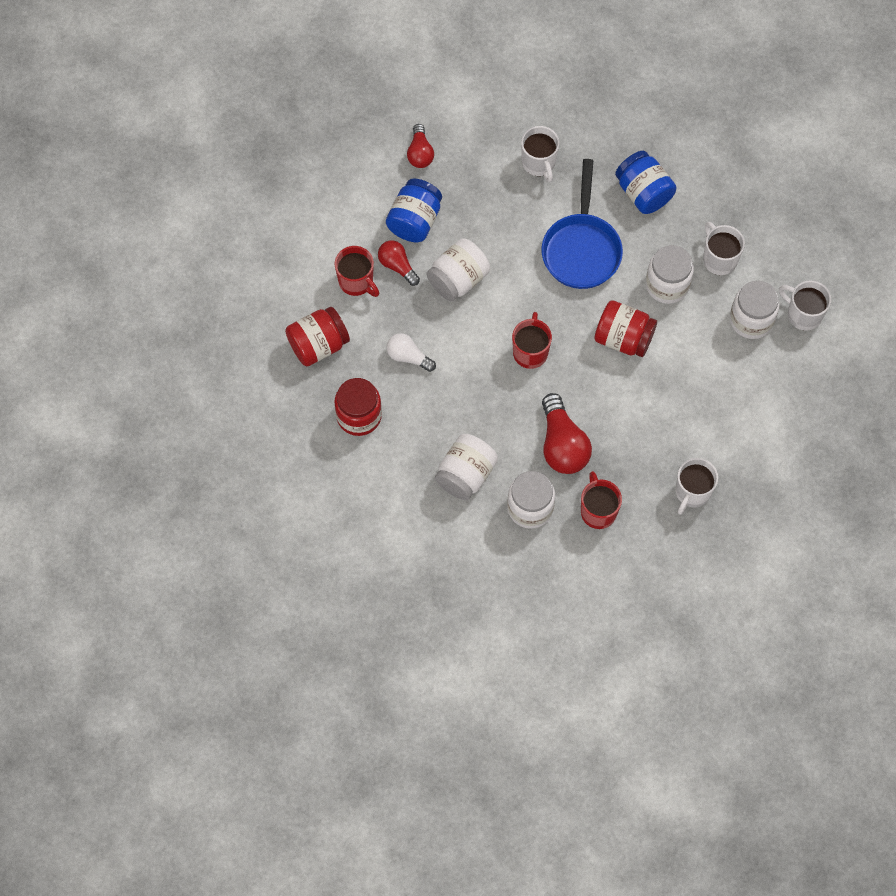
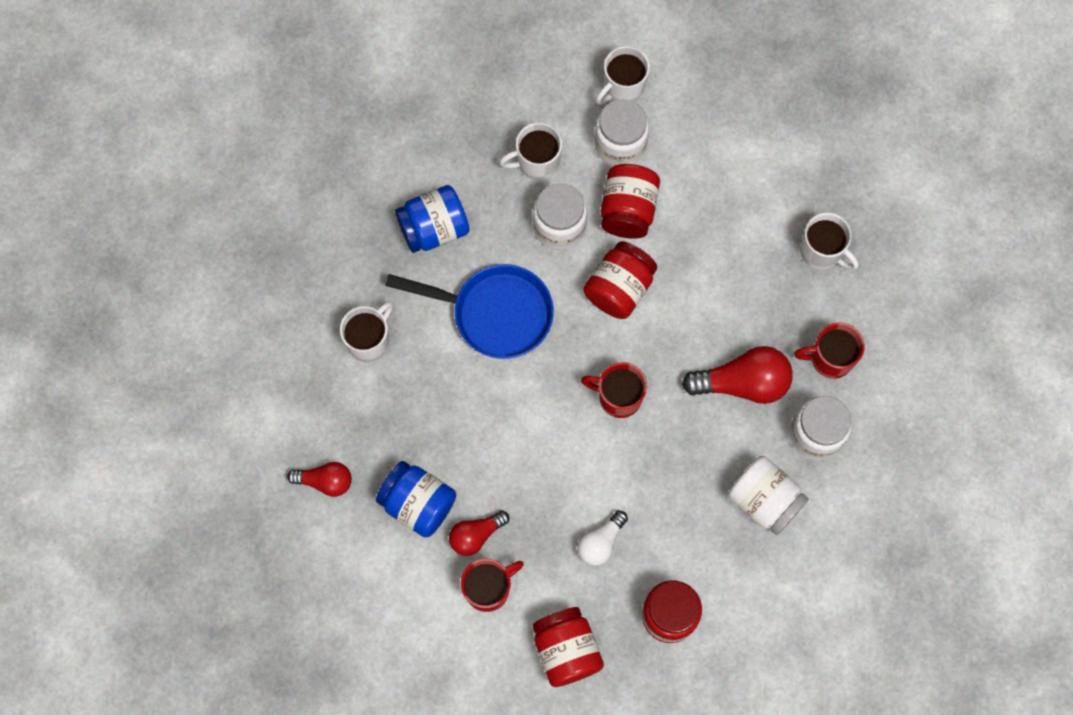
camera: 80 degrees left, 5 degrees up
white jar [427,238,490,301] -> none
white mug [521,126,559,182] -> white mug turned 45 degrees counterclockwise [340,302,393,362]
none -> red jar [601,164,660,239]

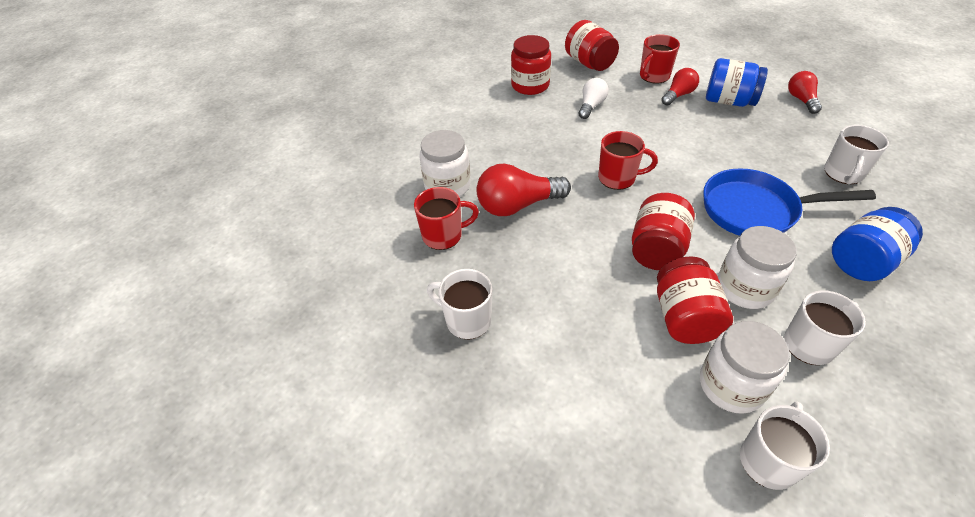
camera: 170 degrees right, 25 degrees down
red light bulb [287,462,352,497] -> red light bulb turned 90 degrees clockwise [788,71,822,114]
white jar [728,456,809,535] -> none

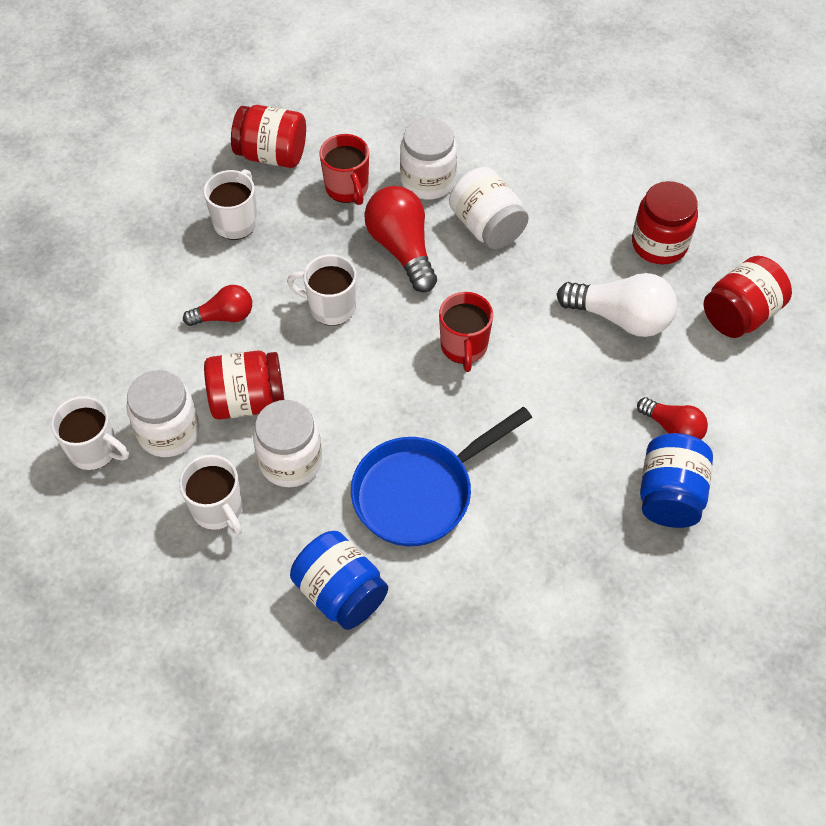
camera: 80 degrees right, 10 degrees up
white light bulb [579,78,608,119] -> white light bulb [557,273,677,337], size x1.67
red jar [632,193,695,270] -> red jar moved to [231,105,306,168]
red mug [640,34,680,84] -> none
blue pan [703,168,876,236] -> blue pan turned 120 degrees counterclockwise [351,407,532,546]
red light bulb [788,71,822,114] -> red light bulb moved to [183,285,252,326]
white mug [825,125,889,184] -> white mug moved to [287,254,356,326]
none -> white jar [449,167,529,249]

